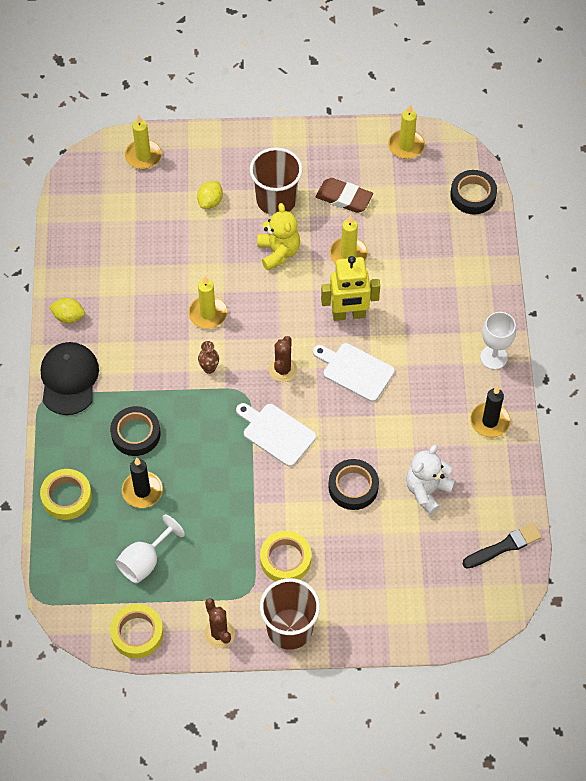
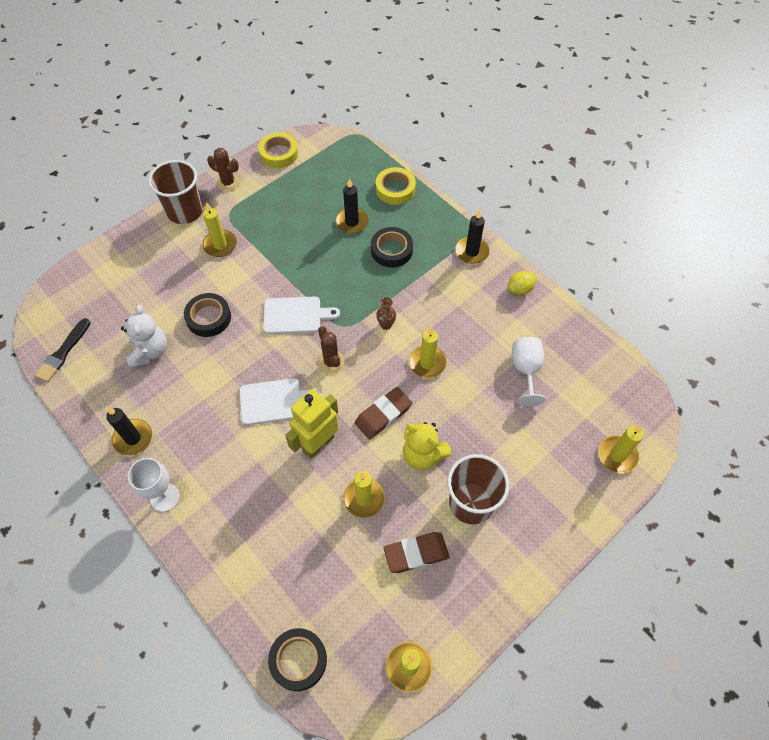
camera: 140 degrees right, 0 degrees up
black cap [41,342,99,415] -> black candle [455,209,490,264]
white goblet [115,515,185,584] -> white goblet moved to [512,337,546,406]
yellow lemon [197,181,223,209] -> none
yellow tape [260,531,311,582] -> yellow candle [202,202,237,257]
none -> brown eraser [355,387,412,439]

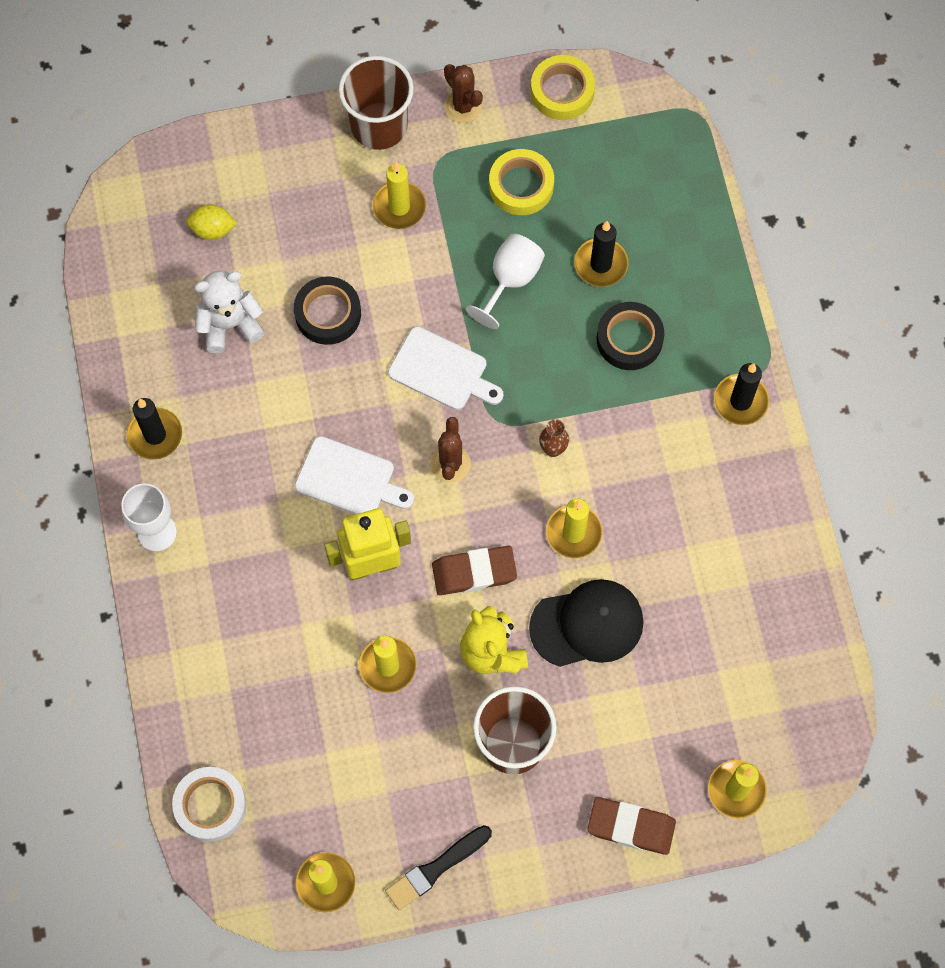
camera: 30 degrees right, 10 degrees up
black brush [35,318,90,382] -> black brush moved to [385,825,492,910]
white teddy bear [121,305,167,368] -> white teddy bear turned 135 degrees counterclockwise [194,270,265,353]
black tape [268,628,327,691] -> white tape [172,767,246,842]
yellow tape [376,167,416,205] -> yellow tape moved to [489,149,554,215]
brown eraser [384,532,450,573] -> brown eraser moved to [587,797,676,855]
yellow lemon [507,271,537,295] -> yellow lemon moved to [186,204,237,240]
white goblet [512,337,546,406] -> white goblet moved to [466,234,545,329]
none -> black cap [529,579,644,667]

